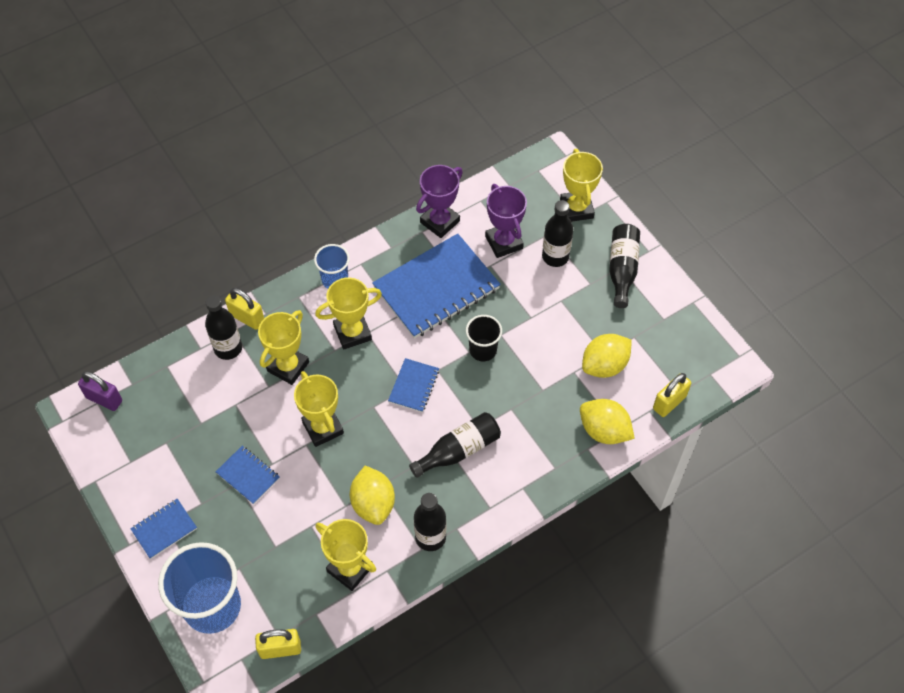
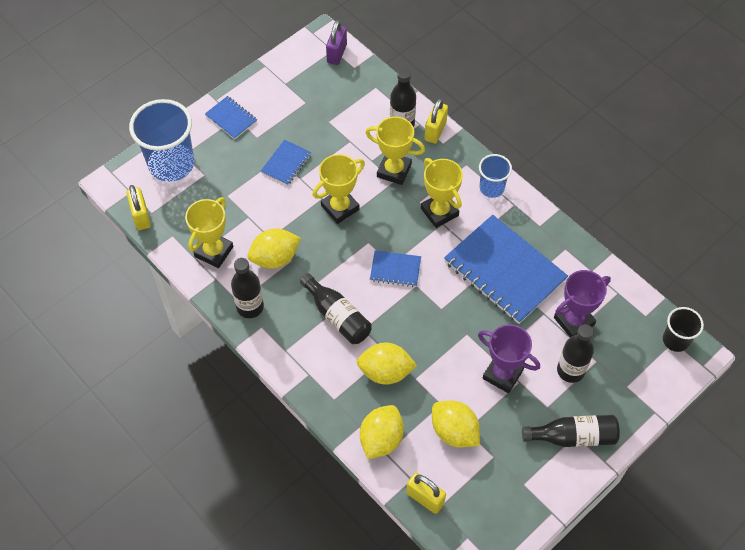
camera: 80 degrees right, 0 degrees up
purple trophy [416,165,463,238] -> purple trophy moved to [478,324,540,393]
black cup [466,315,502,361] -> black cup moved to [663,307,704,352]
yellow trophy [560,149,603,222] -> none
none -> yellow lemon [357,343,417,385]

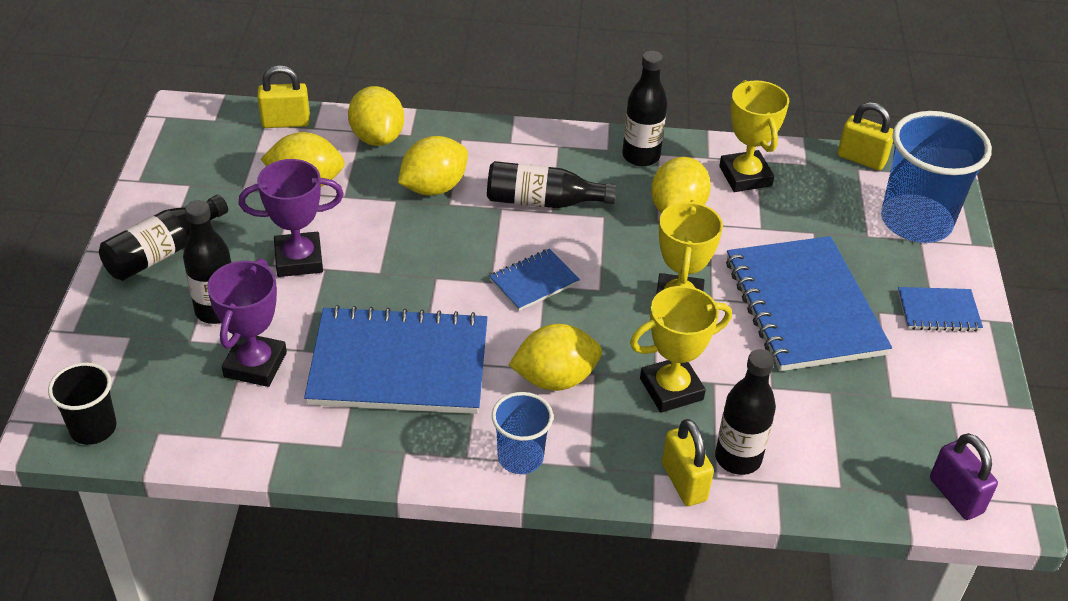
camera: 135 degrees right, 15 degrees down
blue notebook [261,140,311,186] -> blue notebook [726,236,892,371], size x2.14
yellow trophy [421,158,463,228] -> yellow lemon [509,324,602,391]

